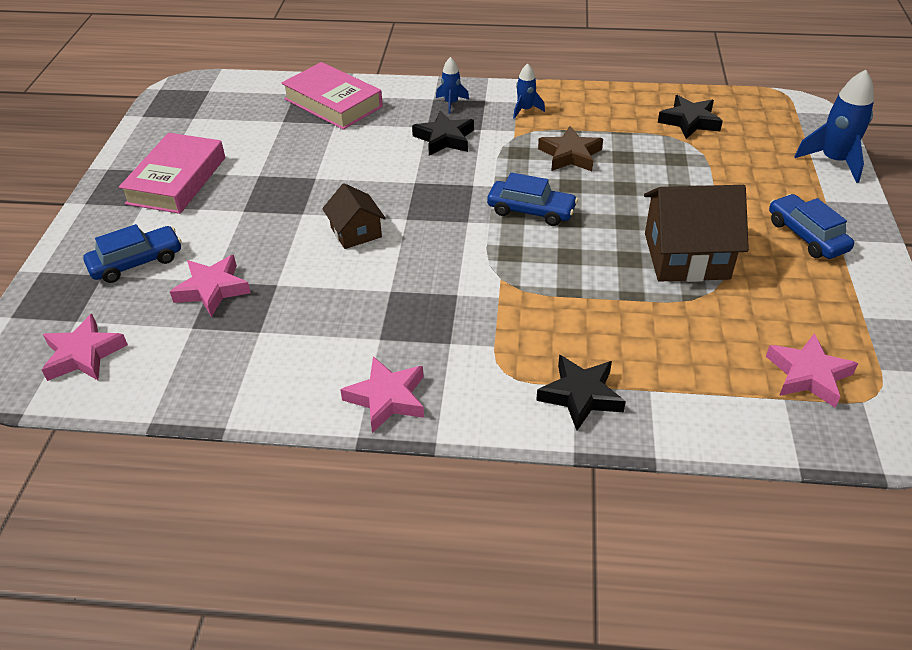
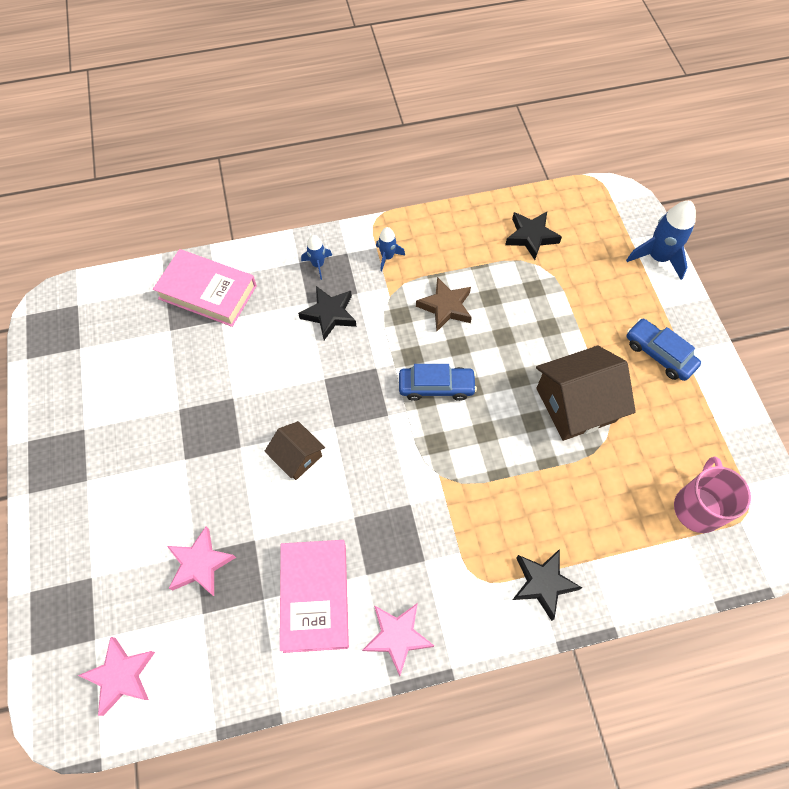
camera: 20 degrees left, 20 degrees up
blue car [83,224,182,283] -> none
pink book [119,133,225,214] -> pink book moved to [280,540,349,653]
pink star [766,333,858,408] -> pink mug [674,456,751,533]

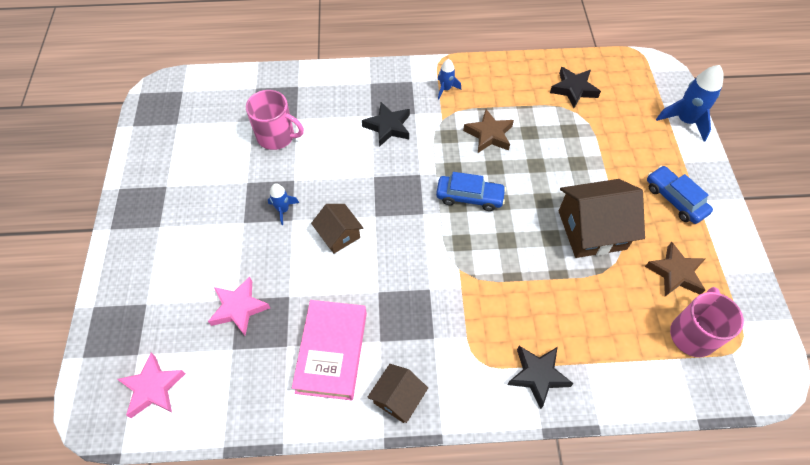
camera: 10 degrees right, 5 degrees down
pink book [153,249,257,327] -> none
blue rocket [301,235,332,280] -> blue rocket moved to [268,184,299,225]
pink star [362,603,434,676] -> brown house [367,364,428,423]
none -> pink mug [246,90,304,150]
none -> brown star [645,242,706,296]

